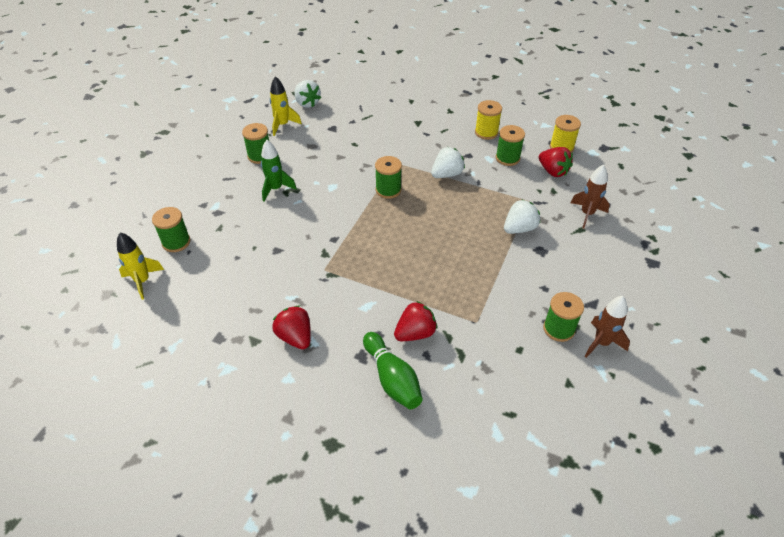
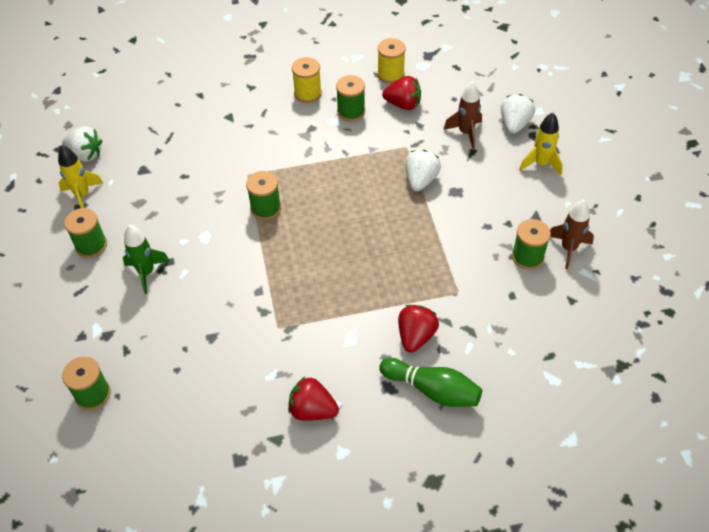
camera: 35 degrees left, 5 degrees up
yellow rocket [117,233,164,300] -> yellow rocket moved to [519,113,563,175]
white strawberry [431,147,465,178] -> white strawberry moved to [501,94,535,134]

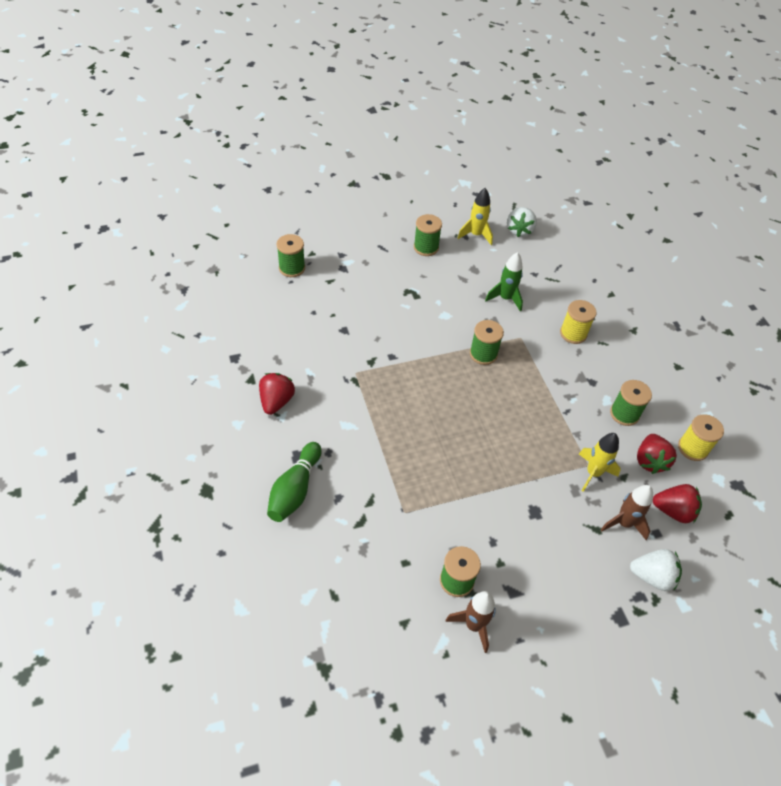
camera: 80 degrees right, 0 degrees up
green rocket [123,225,170,294] -> green rocket moved to [485,252,523,312]
yellow spool [292,57,322,103] -> yellow spool moved to [560,300,596,344]
red strawberry [398,305,439,353] -> red strawberry moved to [653,484,702,523]
white strawberry [405,150,441,191] -> none
yellow rocket [519,113,563,175] -> yellow rocket moved to [579,433,621,492]

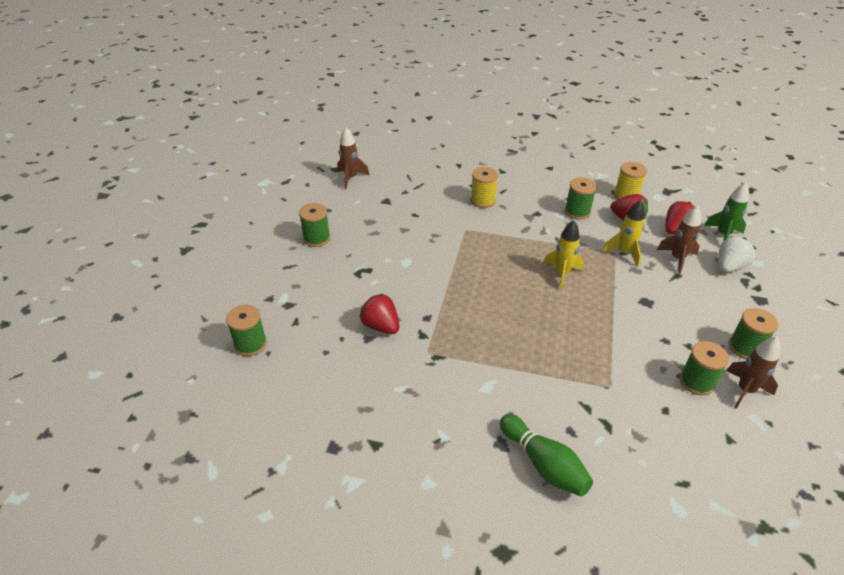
camera: 55 degrees left, 10 degrees down
red strawberry [259,373,295,415] -> red strawberry moved to [359,293,399,334]
yellow rocket [458,188,493,245] -> yellow rocket moved to [543,220,584,290]
green spool [470,320,504,365] -> green spool moved to [729,308,778,359]
green rocket [485,252,523,312] -> green rocket moved to [704,183,749,241]
white strawberry [507,207,537,237] -> brown rocket [337,128,369,189]

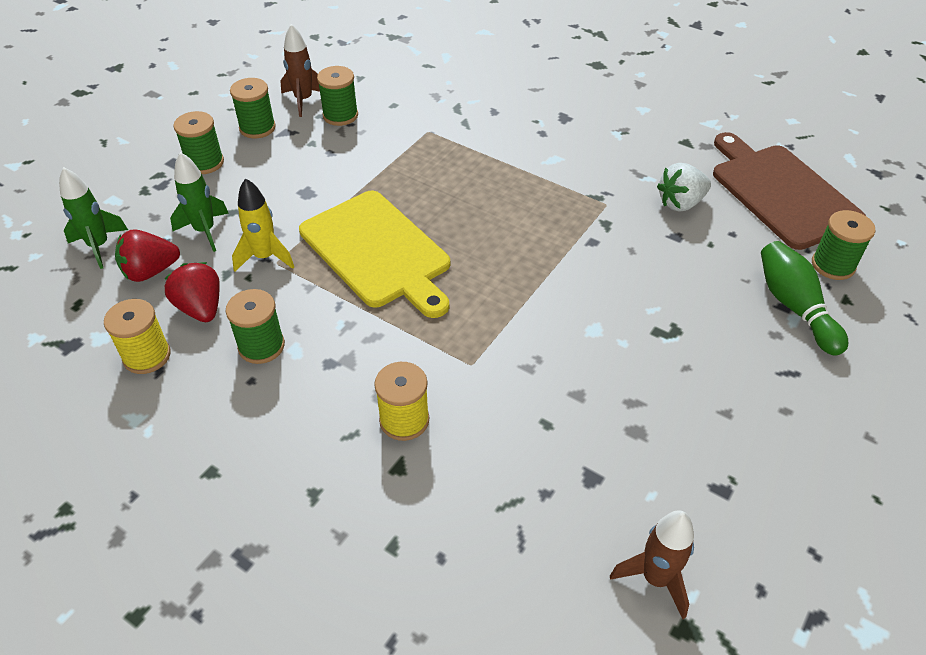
camera: 160 degrees left, 5 degrees up
green spool [299,203,330,247] -> green spool moved to [173,111,224,174]
red strawberry [359,293,399,334] -> none
green bowling pin [500,414,593,496] -> green bowling pin moved to [761,241,848,356]
yellow rocket [543,220,584,290] -> yellow cutting board [299,191,450,318]
brown rocket [657,205,701,274] -> green rocket [170,152,229,252]
white strawberry [719,236,756,273] -> white strawberry moved to [657,163,711,212]
none -> brown cutting board [713,132,866,250]

